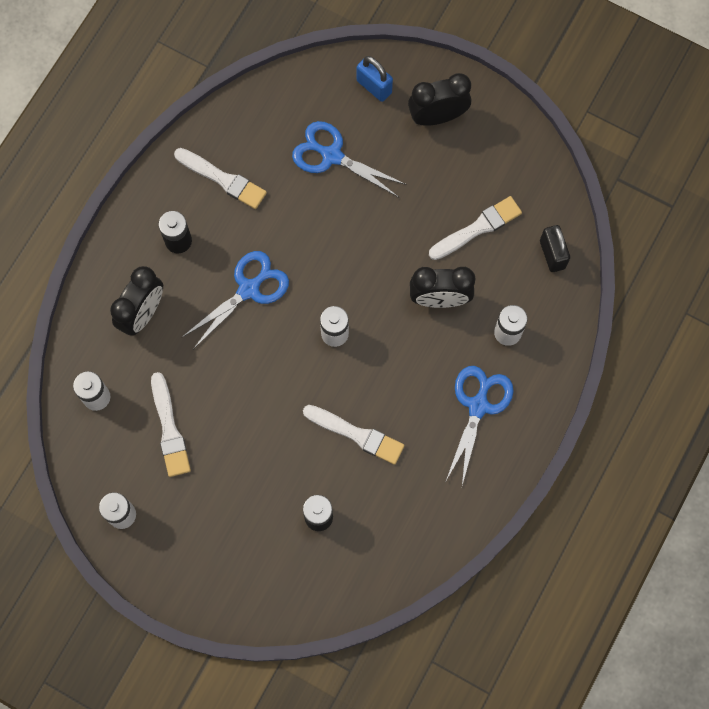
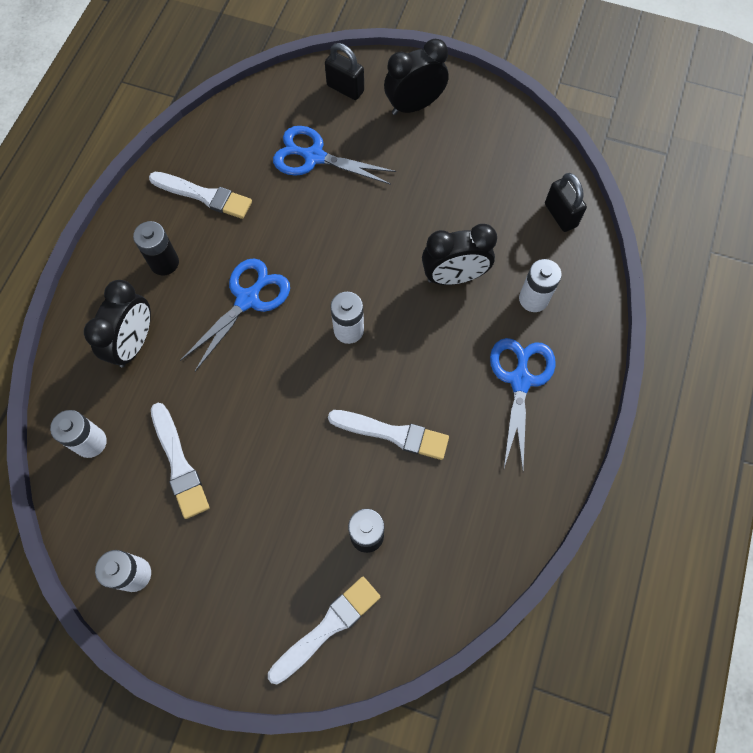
camera: 10 degrees left, 5 degrees down
blue padlock [357,56,393,102] -> black padlock [325,43,364,100]
white brush [429,196,522,260] -> white brush moved to [268,577,381,684]

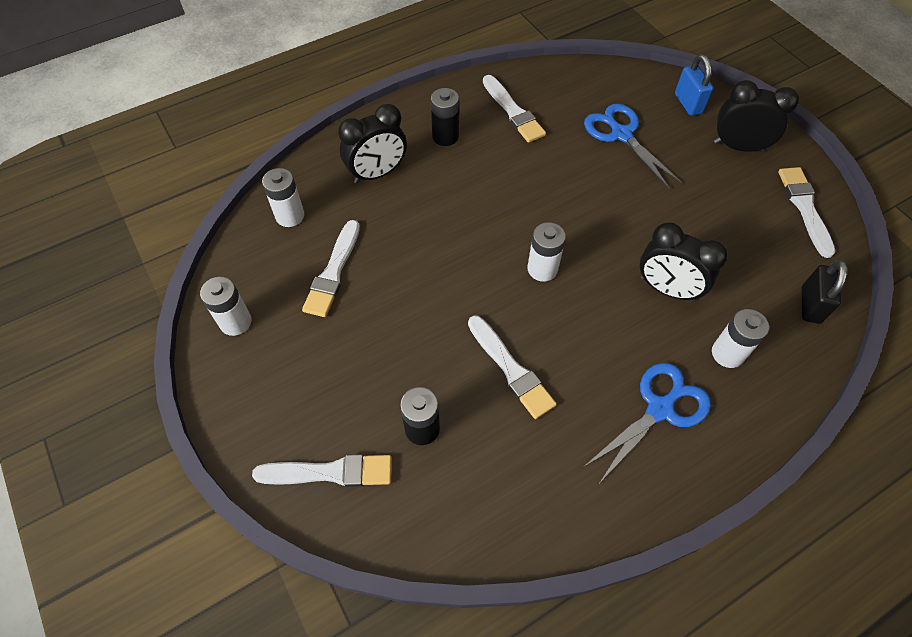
camera: 40 degrees right, 10 degrees down
blue scissors [180,258,290,372] -> none
black padlock [325,43,364,100] -> blue padlock [675,54,714,116]
none -> white brush [778,167,835,258]

